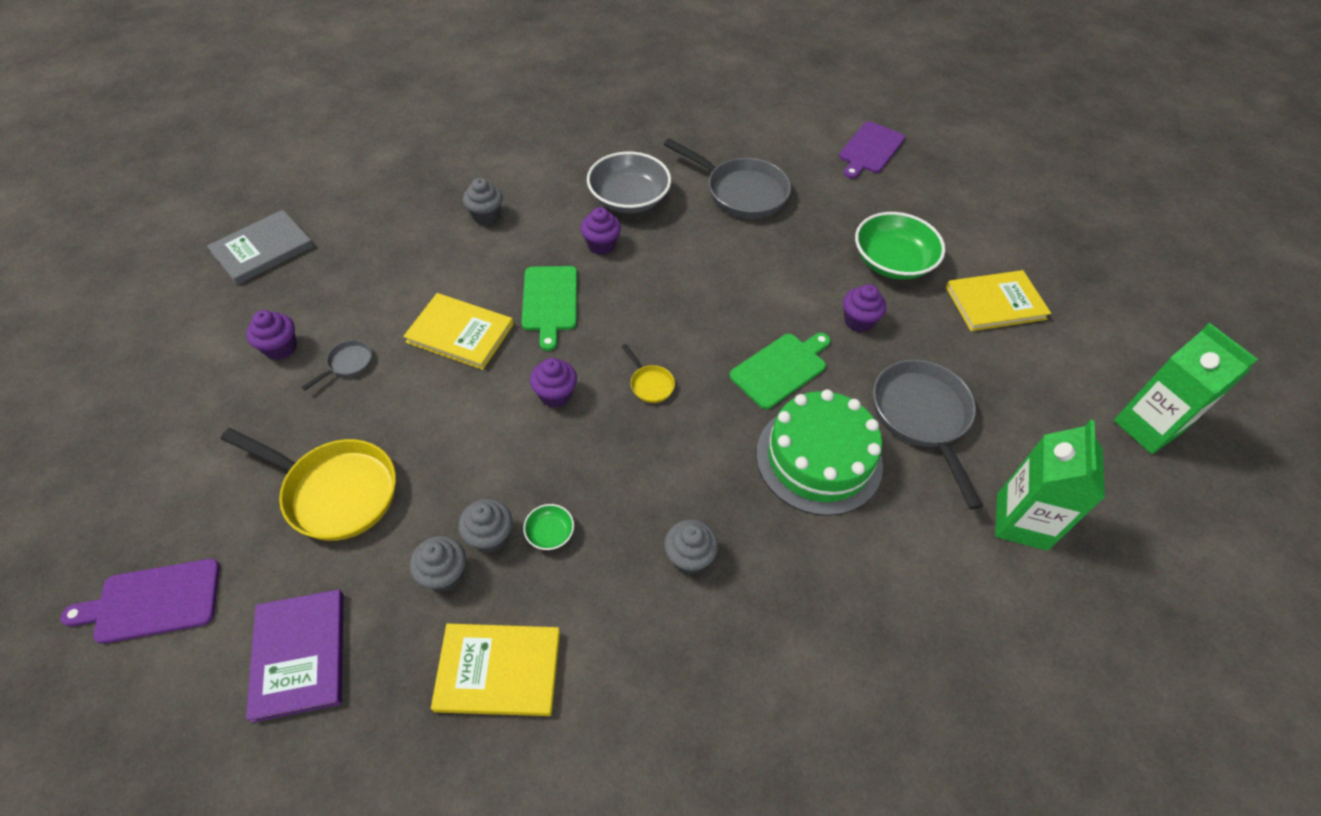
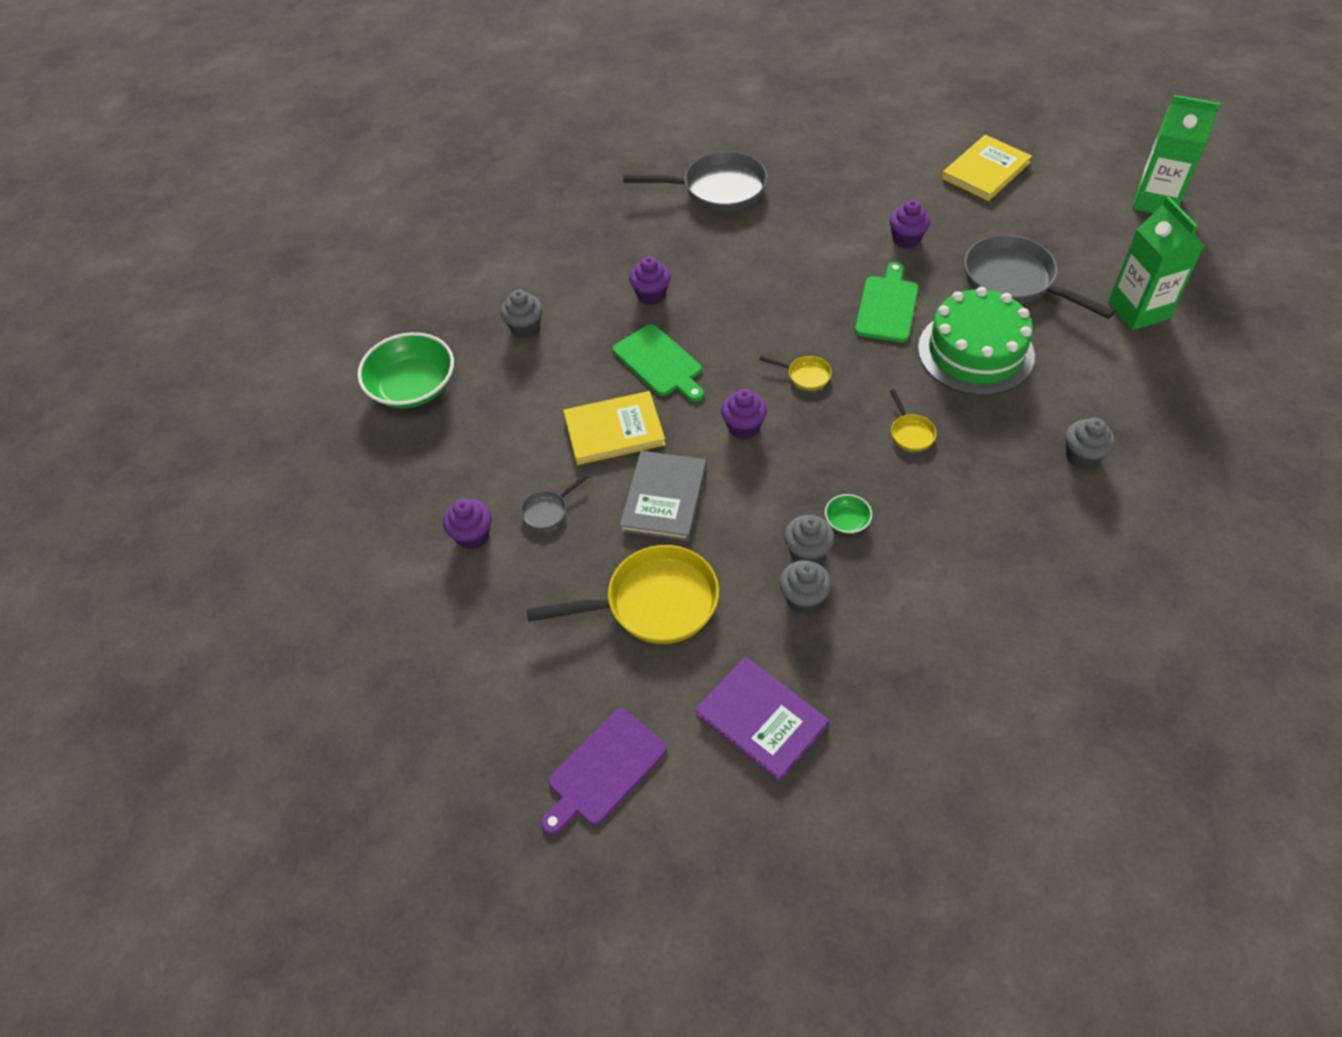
camera: 30 degrees left, 0 degrees up
grey book [207,210,314,285] -> grey book moved to [620,451,707,541]
grey pan [301,340,372,390] -> grey pan turned 135 degrees counterclockwise [520,474,589,530]
yellow book [431,624,560,716] -> none
grey bowl [587,152,671,213] -> none
grey cupcake [664,520,718,574] -> grey cupcake moved to [1065,418,1115,469]
purple cutting board [839,121,905,179] -> none
green bowl [855,212,945,280] -> green bowl moved to [357,332,454,408]
none -> yellow pan [890,389,937,452]

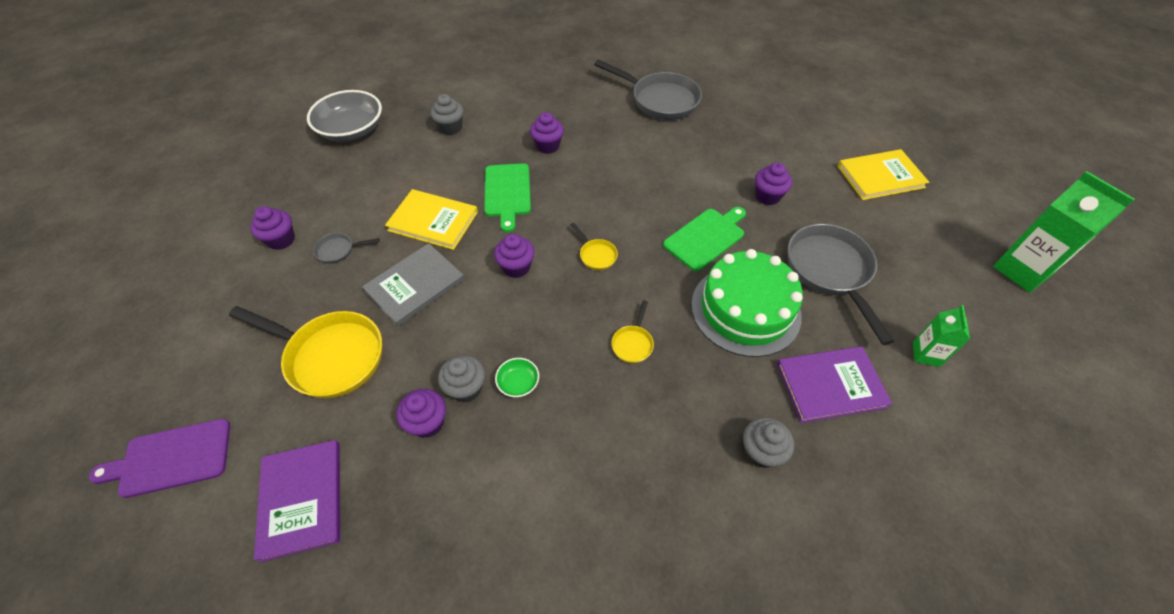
camera: 30 degrees right, 0 degrees up
green bowl [357,332,454,408] -> grey bowl [307,90,382,142]
grey cupcake [780,560,831,613] -> purple cupcake [396,389,446,438]
green carton [1108,196,1204,331] -> green carton [913,305,970,367], size x0.55
none -> purple book [777,346,893,423]

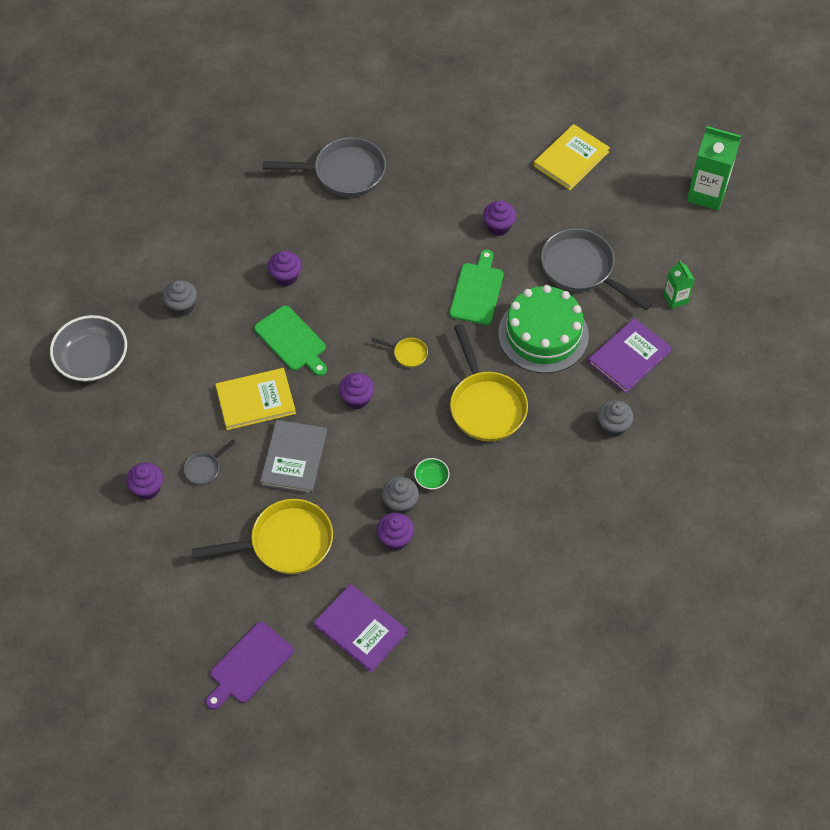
camera: 35 degrees left, 5 degrees up
yellow pan [612,300,654,363] -> yellow pan [450,324,528,442], size x2.25

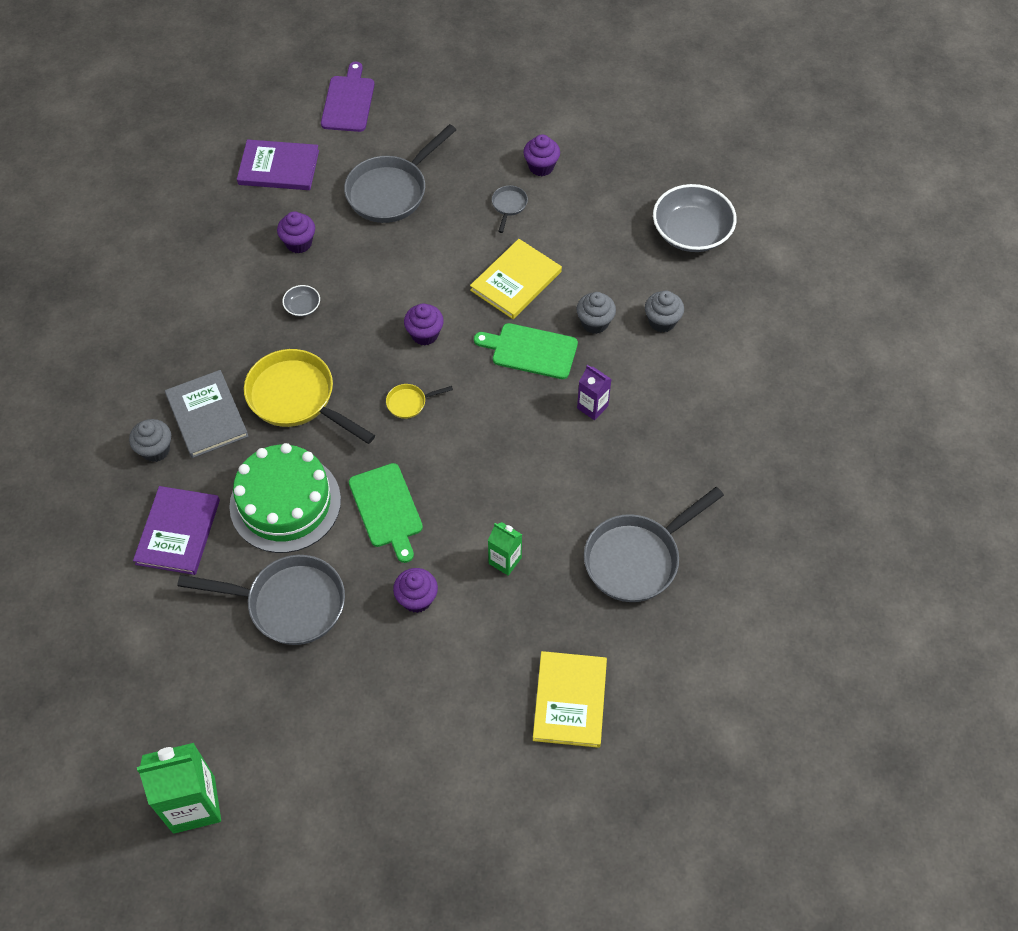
camera: 145 degrees right, 0 degrees up
yellow pan [192,499,333,574] -> grey pan [344,124,456,223]
grey book [260,420,327,494] -> grey book moved to [165,370,249,458]
purple cupcake [268,251,302,286] -> purple carton [577,365,612,420]
grey cupcake [382,477,419,514] -> grey cupcake moved to [576,292,616,334]
green bowl [414,458,450,489] -> grey bowl [282,285,320,317]
yellow book [533,124,610,190] -> yellow book moved to [533,651,607,748]
green carton [663,260,695,309] -> green carton moved to [488,522,522,576]

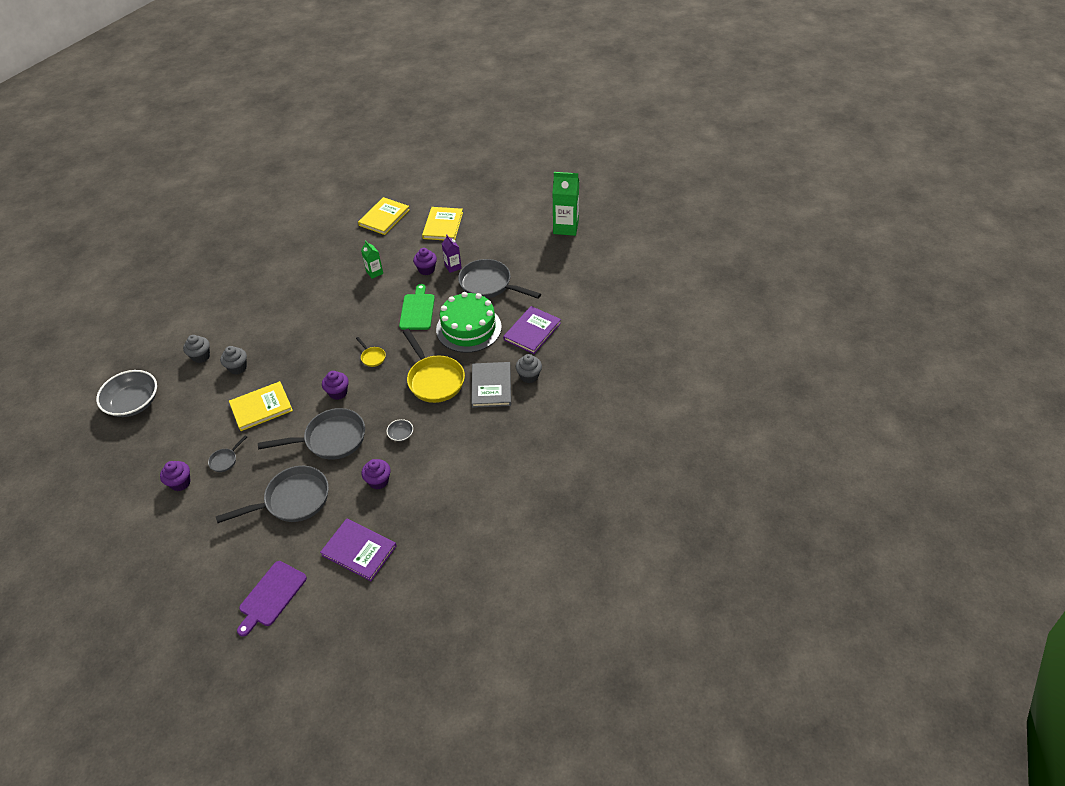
camera: 155 degrees left, 10 degrees down
yellow pan [386,384,453,419] -> yellow pan turned 45 degrees clockwise [356,337,386,367]
green cutting board [474,323,578,379] -> none
purple carton [577,365,612,420] -> purple carton moved to [442,235,462,273]
grey pan [584,487,724,602] -> grey pan moved to [258,408,365,460]
none -> yellow book [422,207,463,240]

